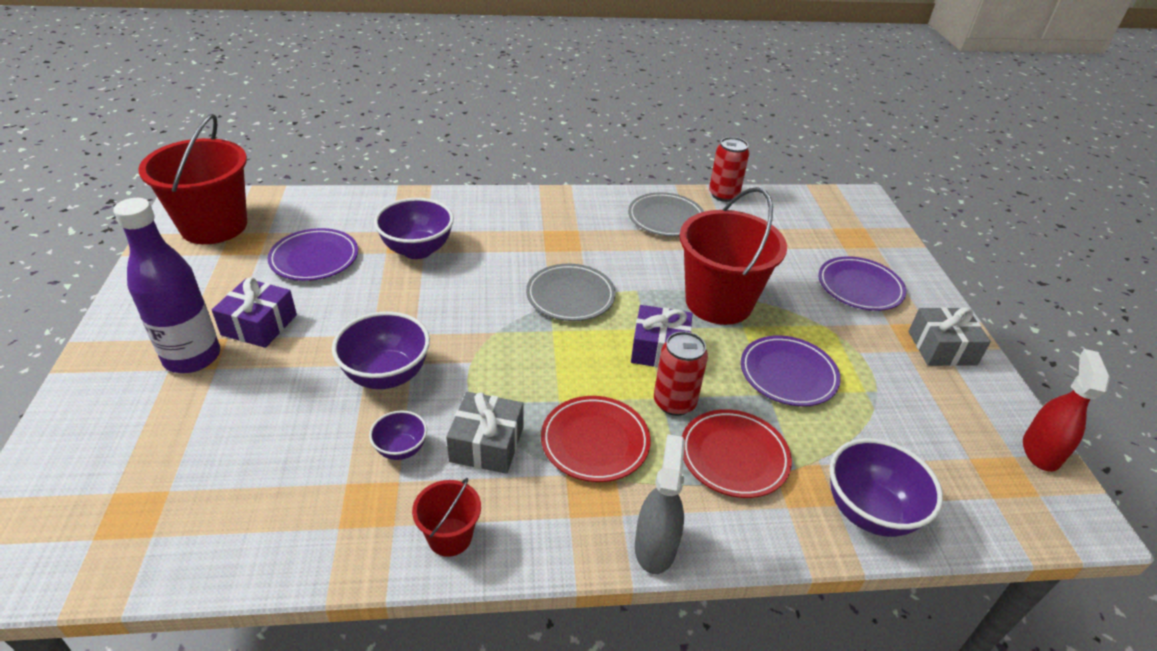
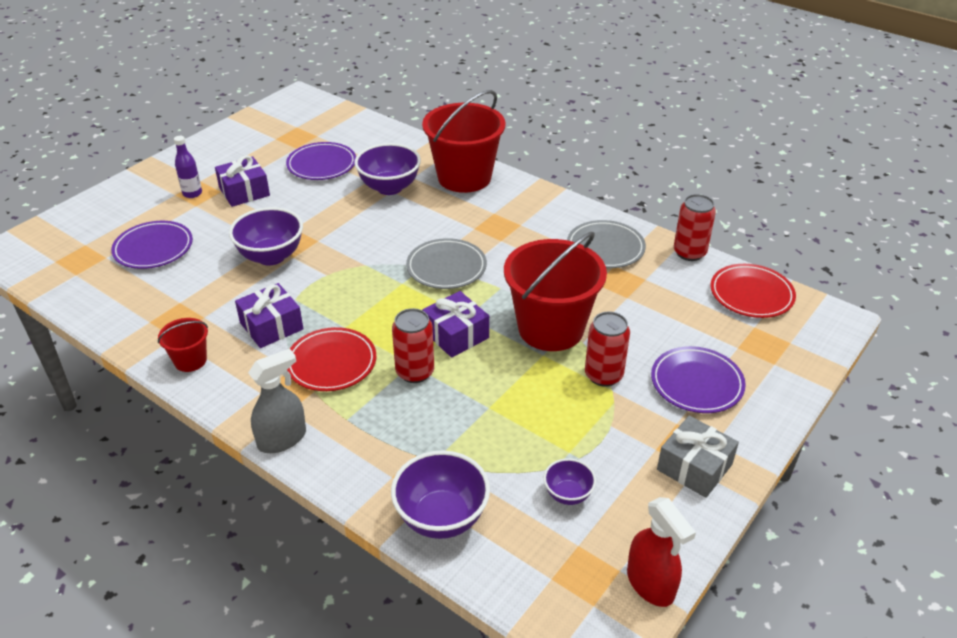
camera: 45 degrees right, 0 degrees up
purple bottle [113,198,220,373] -> purple bottle [174,136,202,198], size x0.50
red bucket [138,114,247,244] -> red bucket moved to [422,90,506,193]
purple bowl [369,410,427,460] -> purple bowl moved to [544,458,596,505]
grey gift [446,392,524,474] -> purple gift [235,283,303,348]
red plate [682,409,792,498] -> red plate moved to [710,264,796,318]
purple plate [741,335,841,406] -> purple plate moved to [111,221,193,269]
red spray bottle [1023,349,1110,472] -> red spray bottle turned 90 degrees clockwise [627,497,696,607]
none -> red can [585,311,630,387]

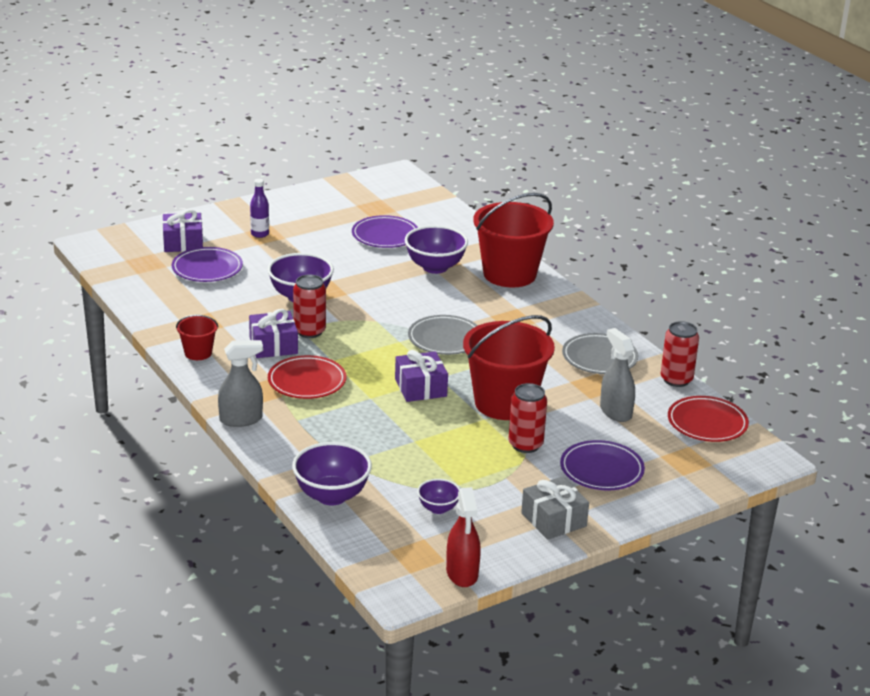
camera: 20 degrees right, 10 degrees down
purple gift [215,155,270,207] -> purple gift moved to [162,209,203,252]
red can [392,308,434,383] -> red can moved to [293,275,326,338]
none -> grey spray bottle [600,328,635,422]

